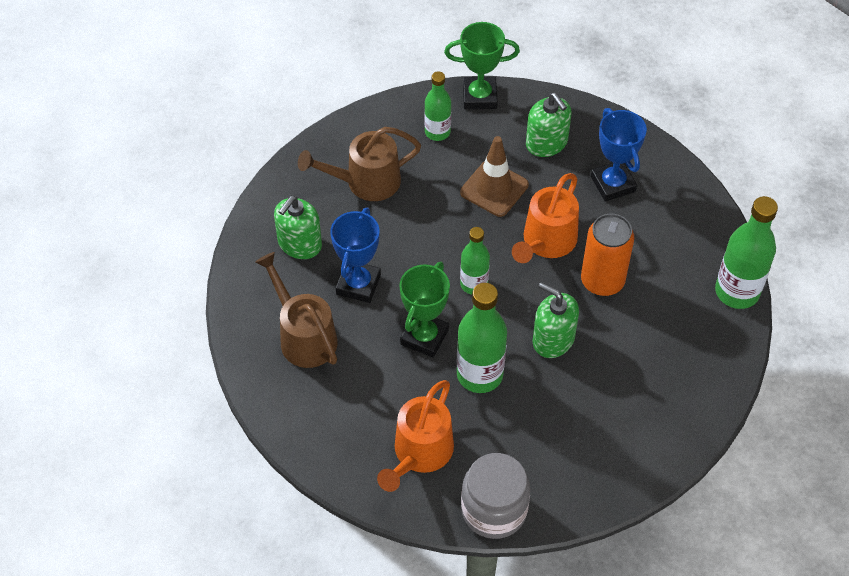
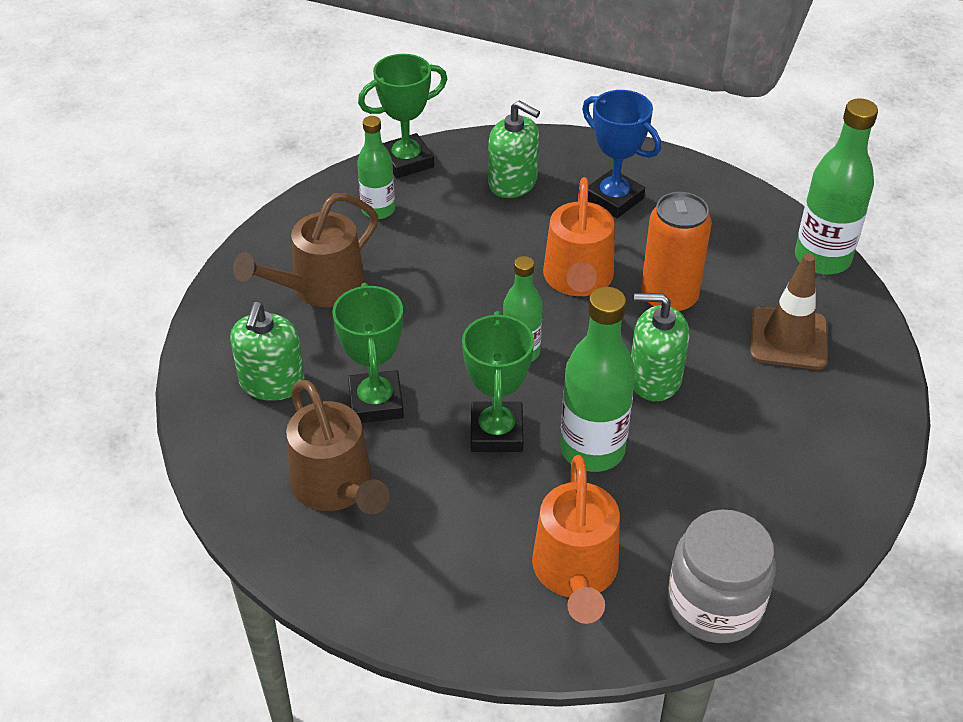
camera: 25 degrees left, 10 degrees down
brown watering can [255,252,338,368] -> brown watering can turned 150 degrees counterclockwise [286,380,389,514]
blue trophy [330,208,381,303] -> green trophy [332,283,404,423]
brown traffic cone [460,136,529,217] -> brown traffic cone moved to [750,254,828,370]

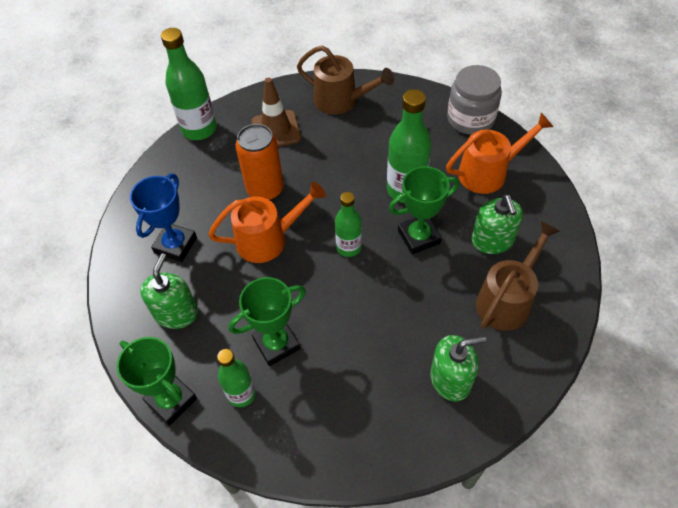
camera: 110 degrees left, 10 degrees up
brown watering can [233,193,378,307] -> brown watering can moved to [297,45,394,115]
green trophy [332,283,404,423] -> green trophy moved to [228,277,306,366]
green soap dispenser [631,293,689,401] -> green soap dispenser moved to [471,195,523,254]

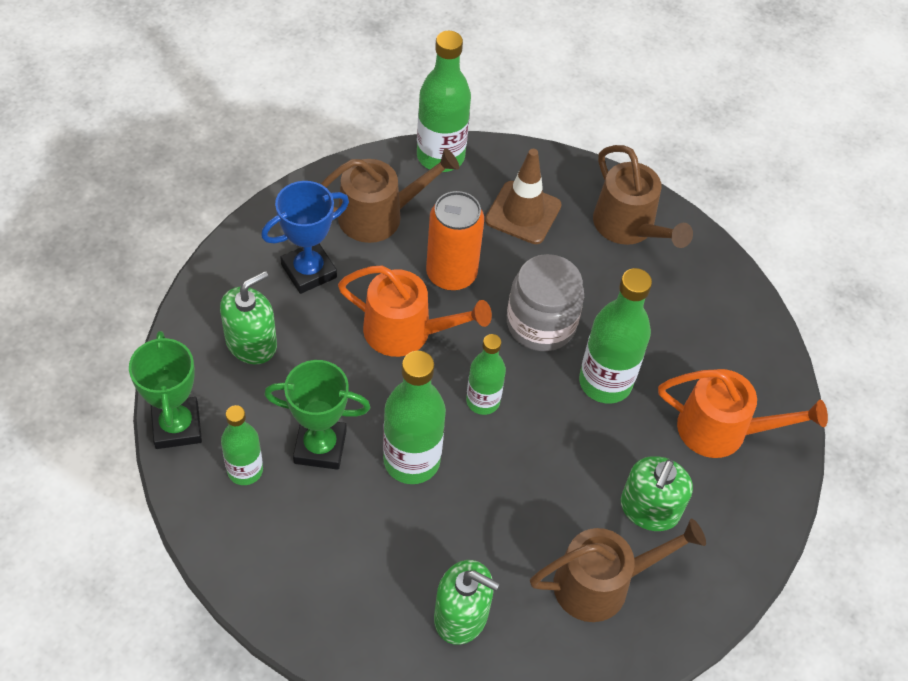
camera: 30 degrees right, 0 degrees up
green trophy [389,166,459,254] -> none
grey jar [447,65,502,135] -> grey jar moved to [507,254,584,351]
none -> brown watering can [321,148,459,243]
none -> green bottle [383,351,446,484]

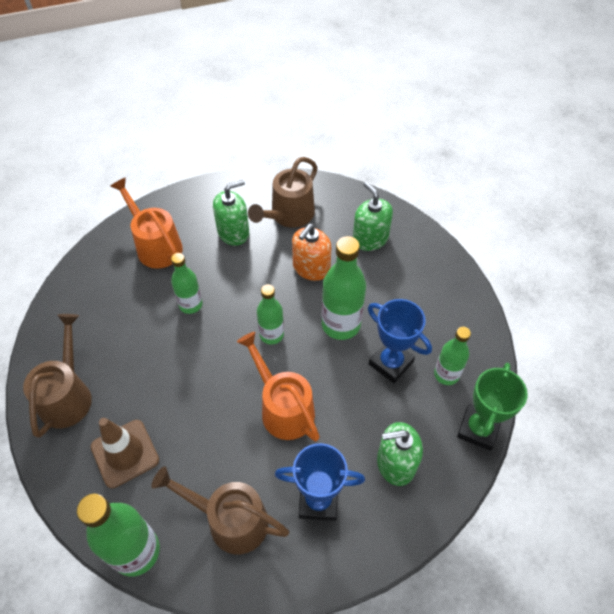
camera: 140 degrees left, 0 degrees up
green trophy [264,360,370,470] -> blue trophy [368,299,432,383]
orange can [426,191,484,291] -> none
grey jar [507,254,584,351] -> none
brown watering can [530,519,706,622] -> brown watering can turned 75 degrees counterclockwise [248,157,317,228]
green bottle [579,268,652,404] -> green bottle [171,253,203,314], size x0.62
none -> orange soap dispenser [292,224,332,281]

